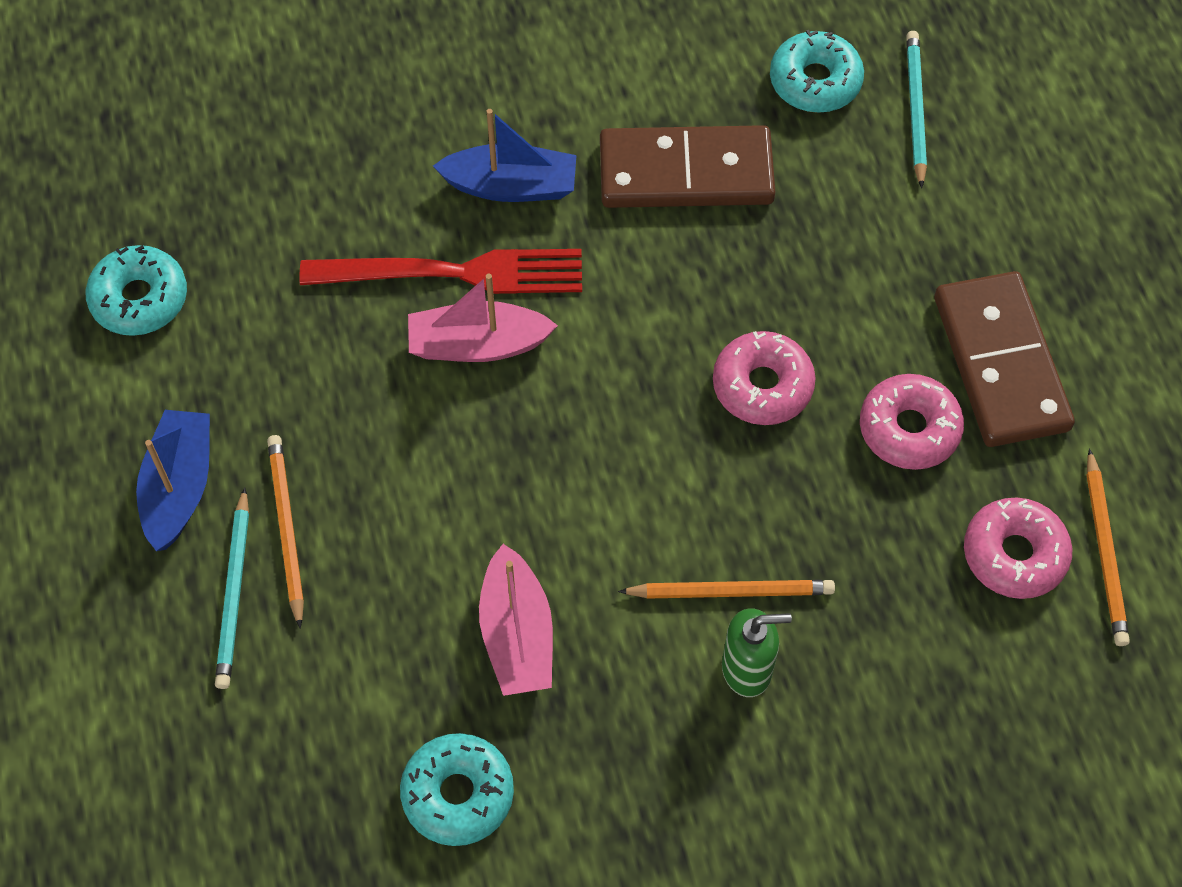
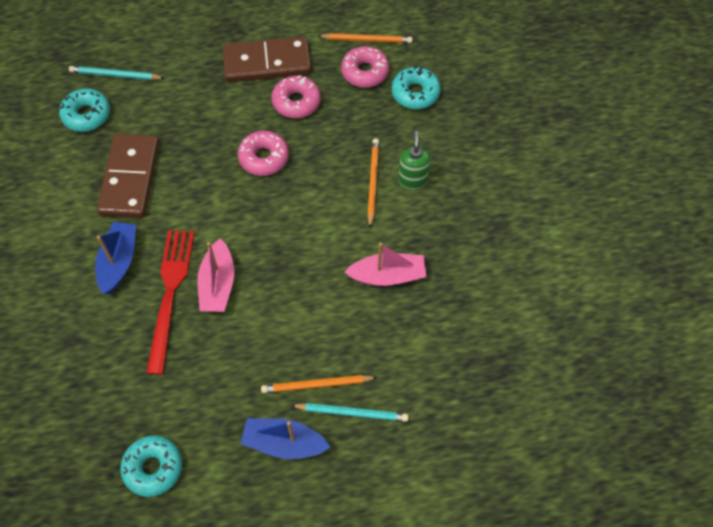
camera: 85 degrees left, 0 degrees up
turquoise donut [400,733,514,846] -> turquoise donut moved to [392,66,441,109]

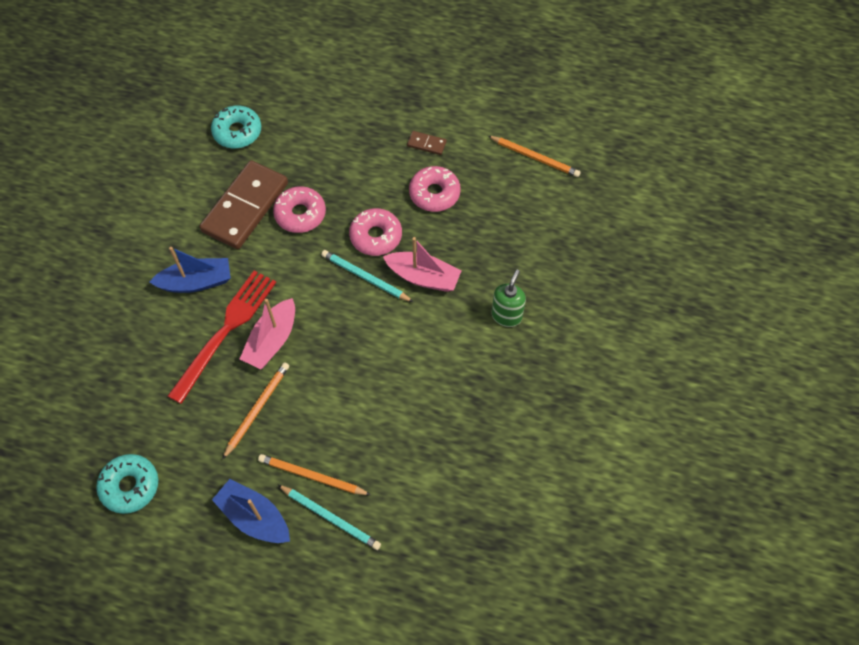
camera: 25 degrees right, 0 degrees up
turquoise pencil [69,66,164,80] -> turquoise pencil moved to [321,250,413,302]
blue boat [95,222,136,294] -> blue boat turned 45 degrees clockwise [149,247,231,293]
brown domino [223,36,311,82] -> brown domino [407,131,447,155], size x0.41
pink donut [341,46,389,88] -> pink donut moved to [273,186,326,233]
pink boat [345,242,427,286] -> pink boat moved to [383,237,461,292]
orange pencil [367,139,379,228] -> orange pencil moved to [222,362,289,460]
turquoise donut [392,66,441,109] -> none

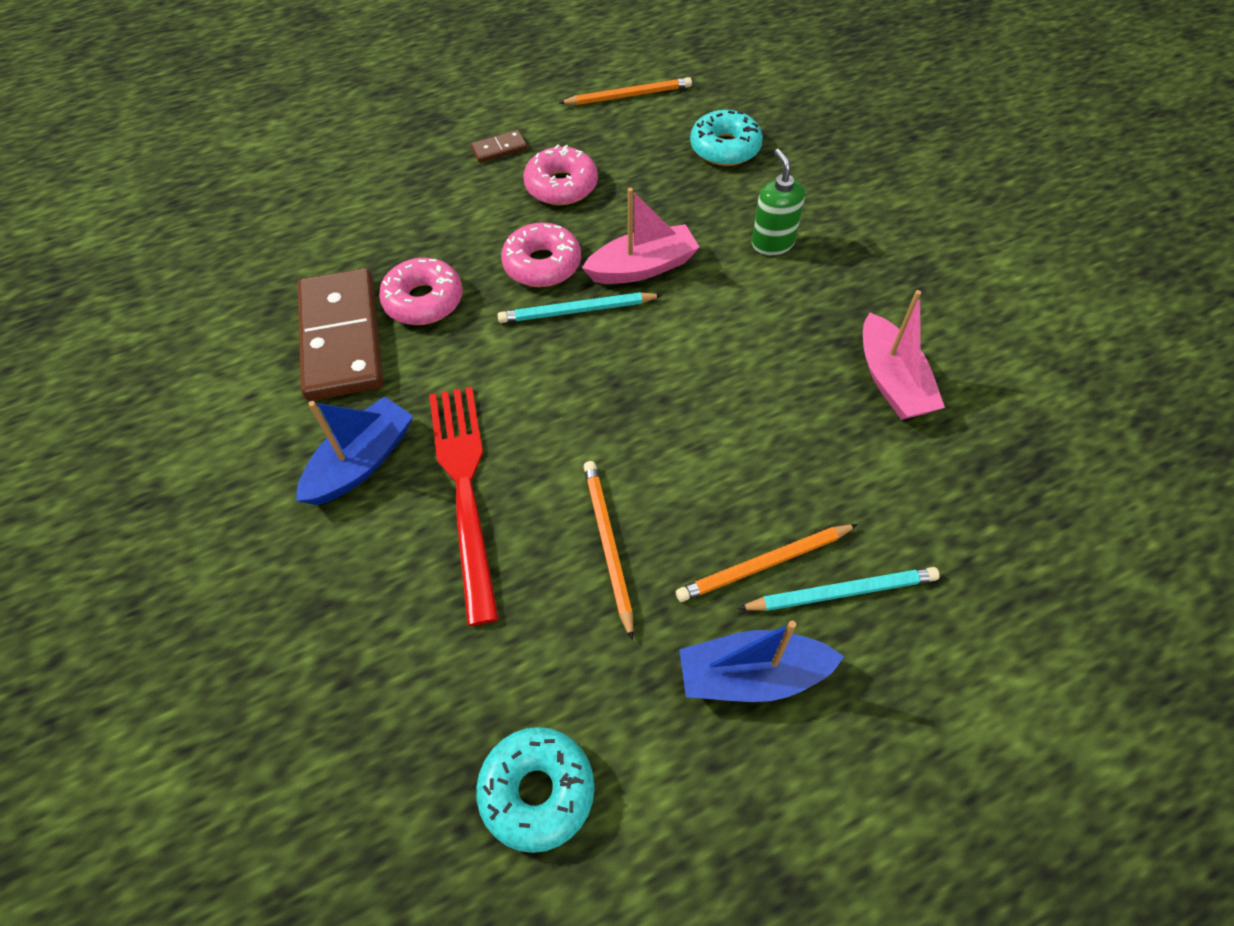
camera: 40 degrees left, 5 degrees down
turquoise donut [211,105,261,149] -> turquoise donut moved to [690,110,763,166]
pink boat [240,298,295,369] -> pink boat moved to [863,290,945,420]

